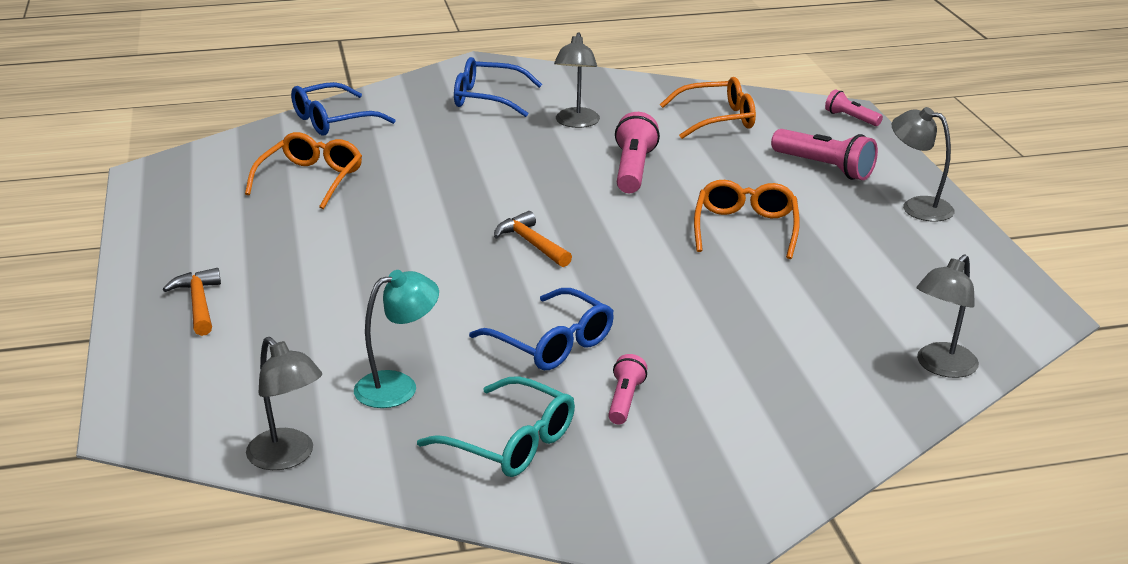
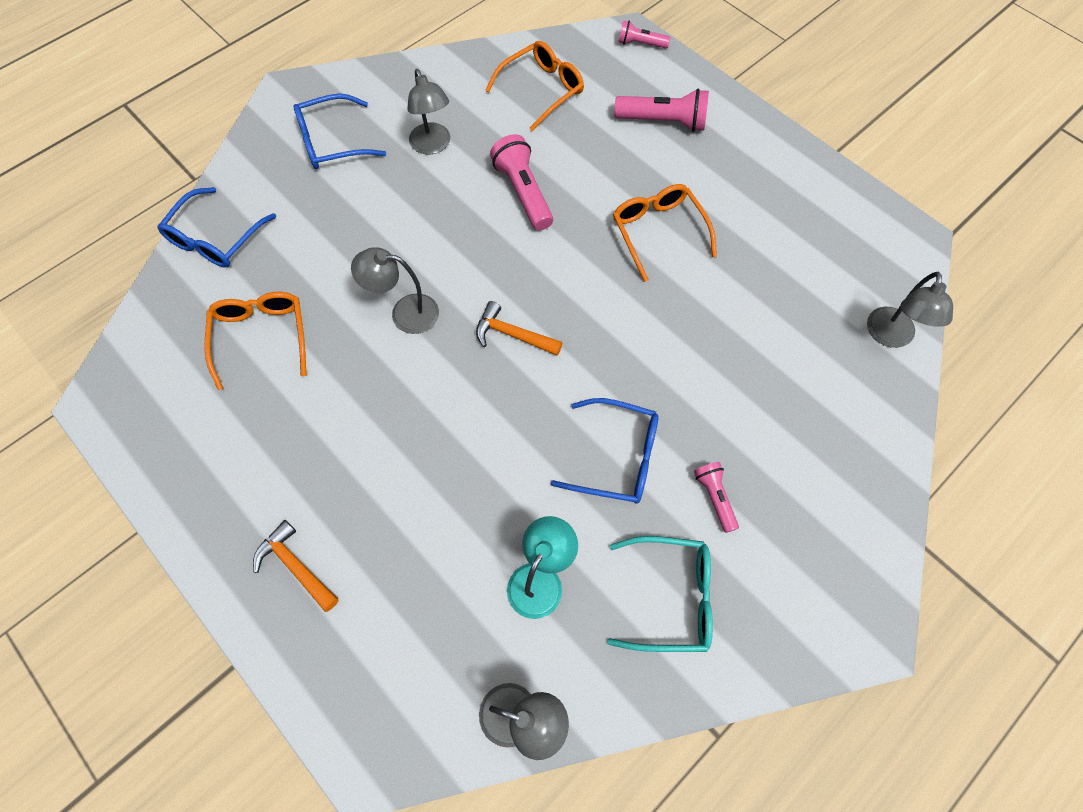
camera: 30 degrees left, 35 degrees up
grey lamp [891,107,954,222] -> grey lamp moved to [351,247,439,334]

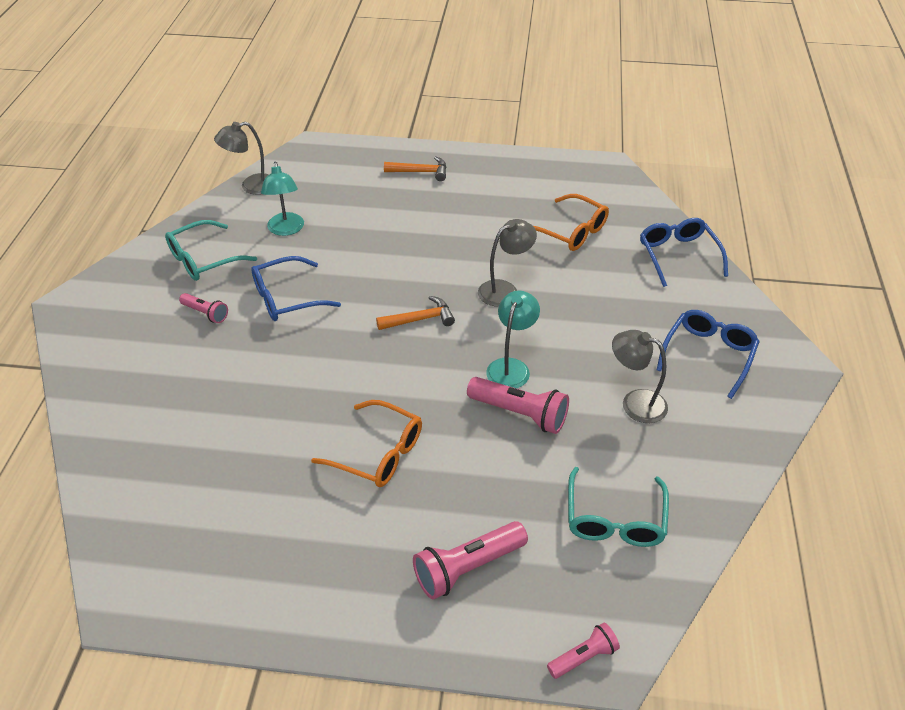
camera: 140 degrees right, 20 degrees down
orange glasses [485,41,584,131] -> turquoise glasses [568,467,669,547]
grey lamp [867,272,953,348] -> none
none -> turquoise lamp [486,291,540,389]

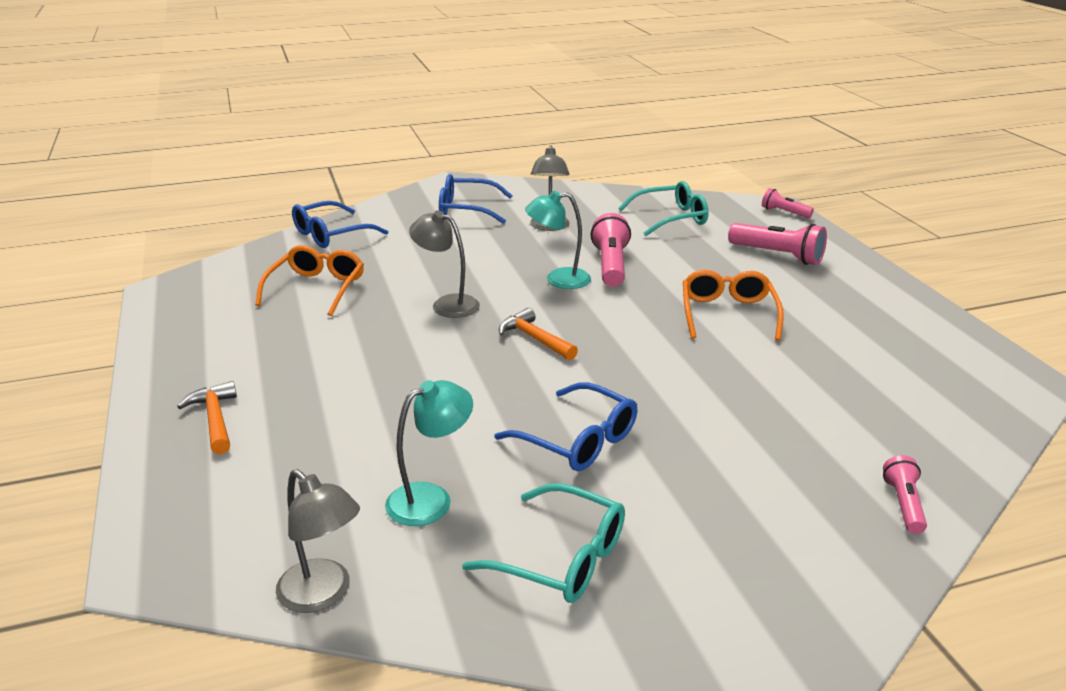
camera: 115 degrees left, 15 degrees down
pink flashlight [179,293,228,323] -> pink flashlight moved to [883,455,927,534]

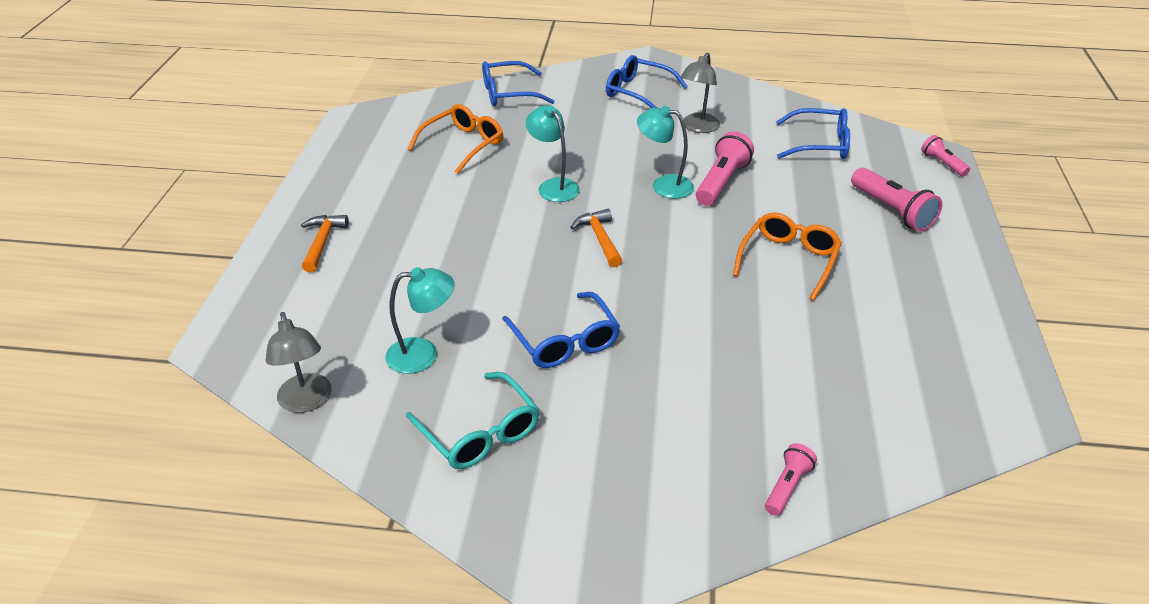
camera: 25 degrees right, 10 degrees up
grey lamp [409,210,480,318] -> turquoise lamp [526,105,580,202]
turquoise glasses [619,181,708,236] -> blue glasses [776,108,850,159]

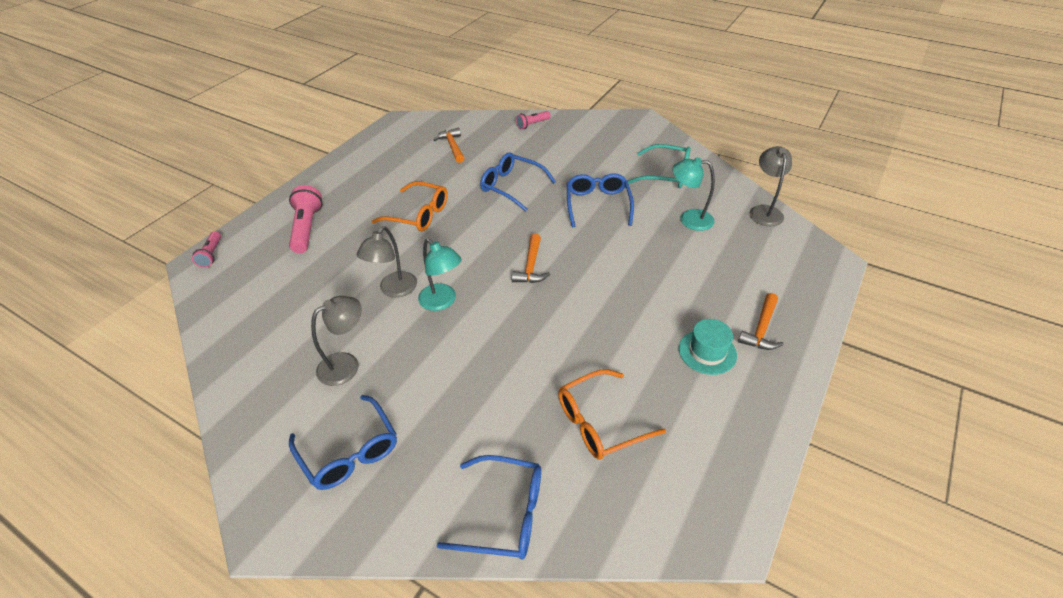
camera: 155 degrees left, 5 degrees up
turquoise glasses [406,372,540,469] -> turquoise glasses turned 120 degrees clockwise [628,144,691,188]
turquoise lamp [526,105,580,202] -> none
pink flashlight [696,131,754,206] -> grey lamp [357,226,417,298]
orange glasses [733,212,842,301] -> orange glasses turned 120 degrees counterclockwise [372,181,448,231]
blue glasses [776,108,850,159] -> blue glasses moved to [480,153,556,211]
none -> orange hammer [433,127,464,163]
none -> turquoise hat [679,319,737,375]

